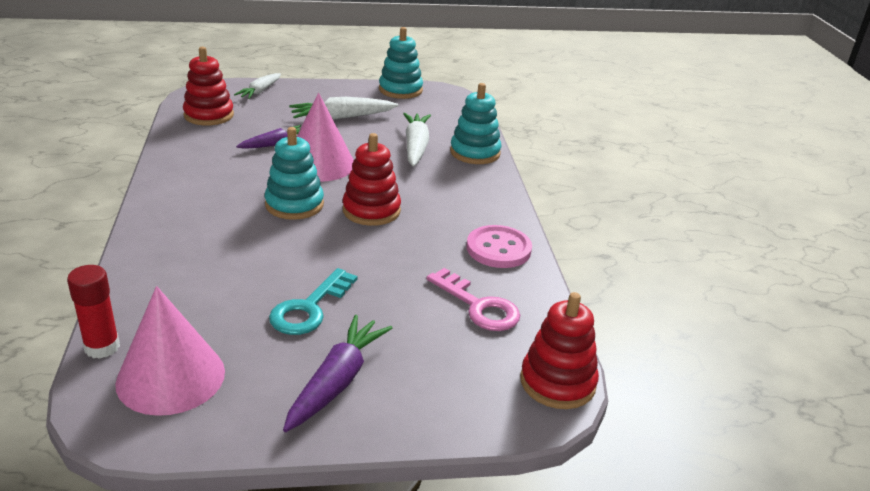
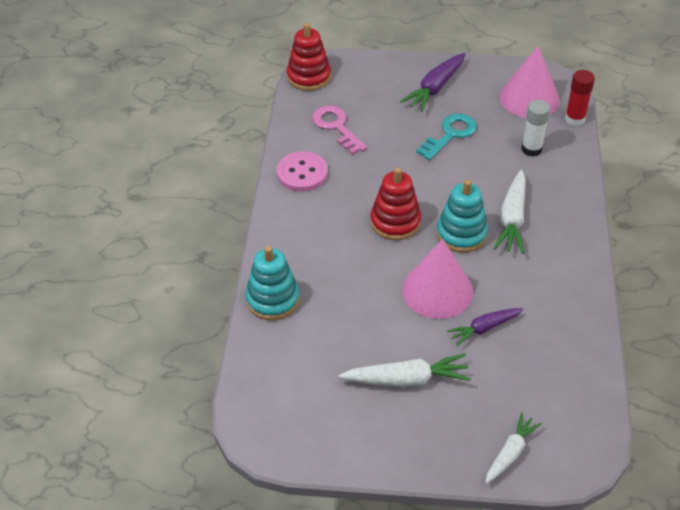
camera: 165 degrees left, 15 degrees up
red stacking toy [183,47,234,125] -> none
turquoise stacking toy [379,27,423,99] -> none
white carrot [403,113,431,167] -> white carrot moved to [493,170,526,254]
none -> white glue stick [521,100,550,157]

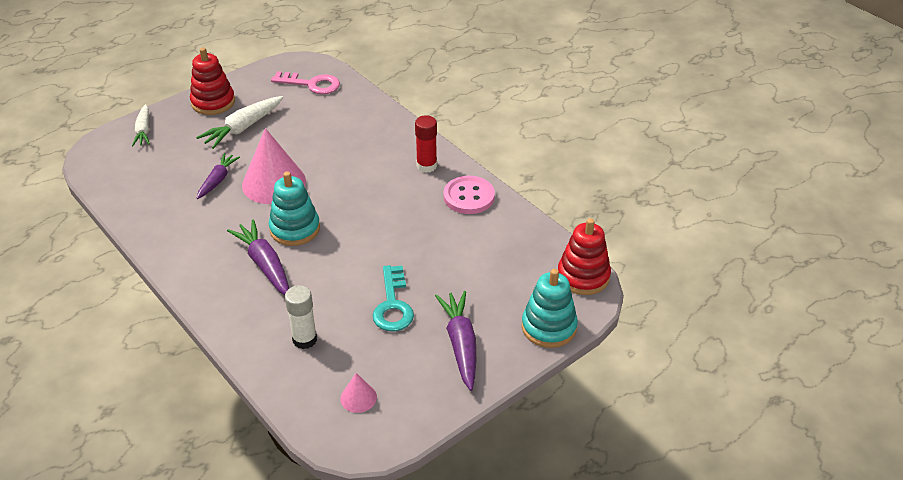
camera: 135 degrees right, 5 degrees down
turquoise stacking toy [245,246,300,320] -> turquoise stacking toy moved to [522,269,578,348]
pink key [312,105,367,155] -> pink key moved to [271,71,340,94]
red stacking toy [370,168,421,240] -> red stacking toy moved to [190,47,235,115]
white carrot [493,170,526,254] -> purple carrot [227,219,289,295]
pink cone [499,46,560,118] -> pink cone [340,373,377,413], size x0.46
red glue stick [565,70,595,126] -> red glue stick moved to [415,115,437,173]

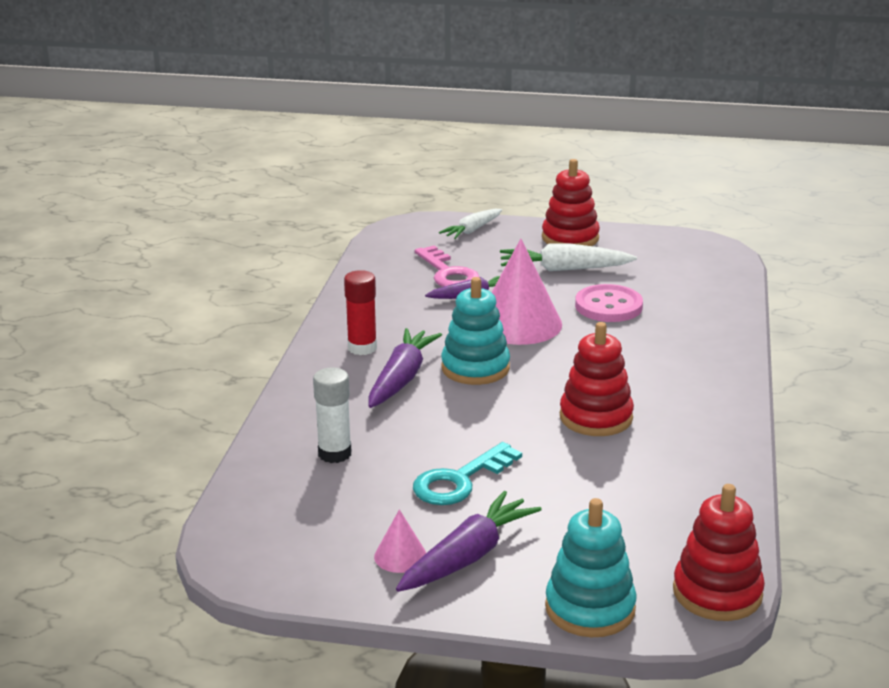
camera: 50 degrees right, 15 degrees down
pink key [271,71,340,94] -> pink key moved to [415,246,479,287]
pink cone [340,373,377,413] -> pink cone moved to [374,509,426,573]
red glue stick [415,115,437,173] -> red glue stick moved to [344,270,377,355]
pink button [443,176,495,214] -> pink button moved to [575,284,643,322]
none -> red stacking toy [560,322,634,436]

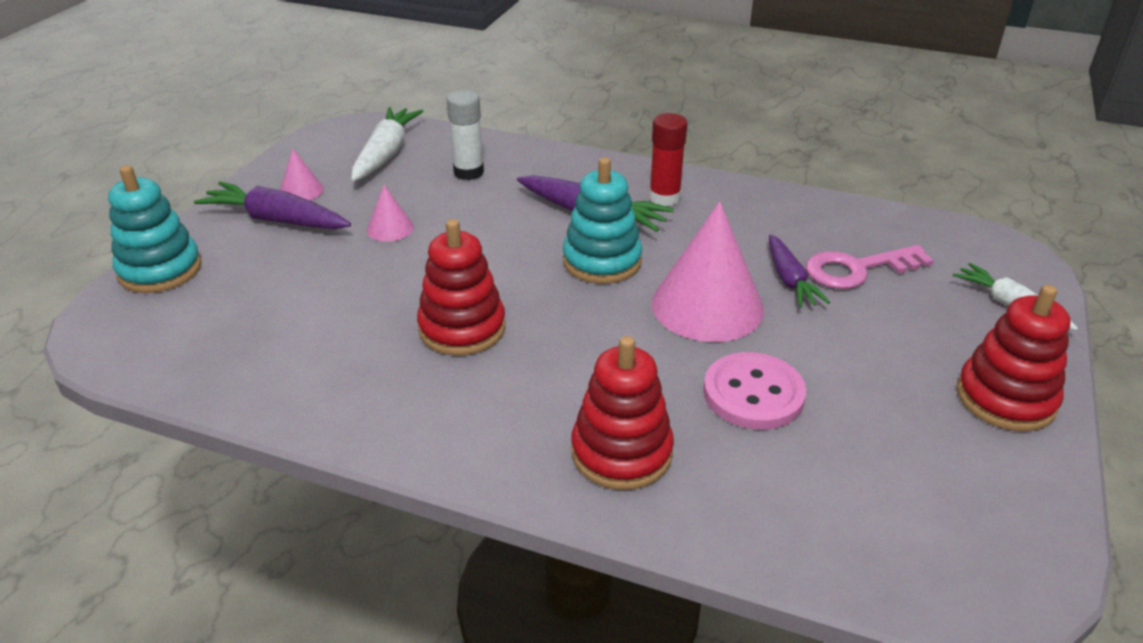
camera: 100 degrees right, 10 degrees up
purple carrot [396,491,542,592] -> purple carrot turned 150 degrees clockwise [194,181,351,229]
turquoise key [413,442,522,505] -> pink cone [367,185,414,242]
white carrot [500,243,637,271] -> white carrot moved to [351,107,424,182]
red stacking toy [673,484,765,621] -> red stacking toy moved to [571,336,674,490]

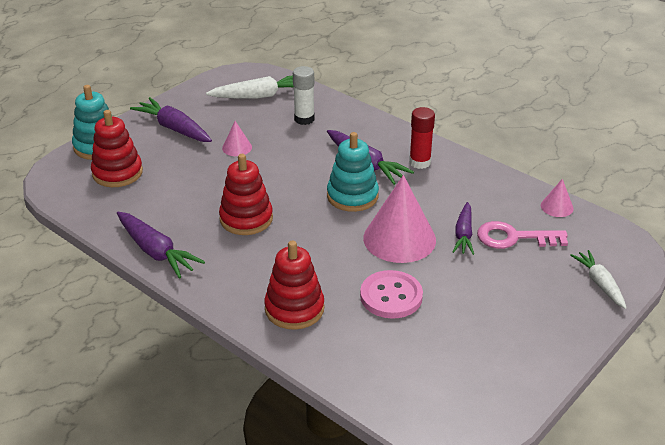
camera: 20 degrees right, 0 degrees up
pink cone [280,148,324,200] -> pink cone moved to [541,179,574,217]
white carrot [351,107,424,182] -> white carrot turned 45 degrees clockwise [206,76,294,99]
red stacking toy [957,285,1070,432] -> red stacking toy moved to [91,110,143,187]
none -> purple carrot [117,212,205,279]

